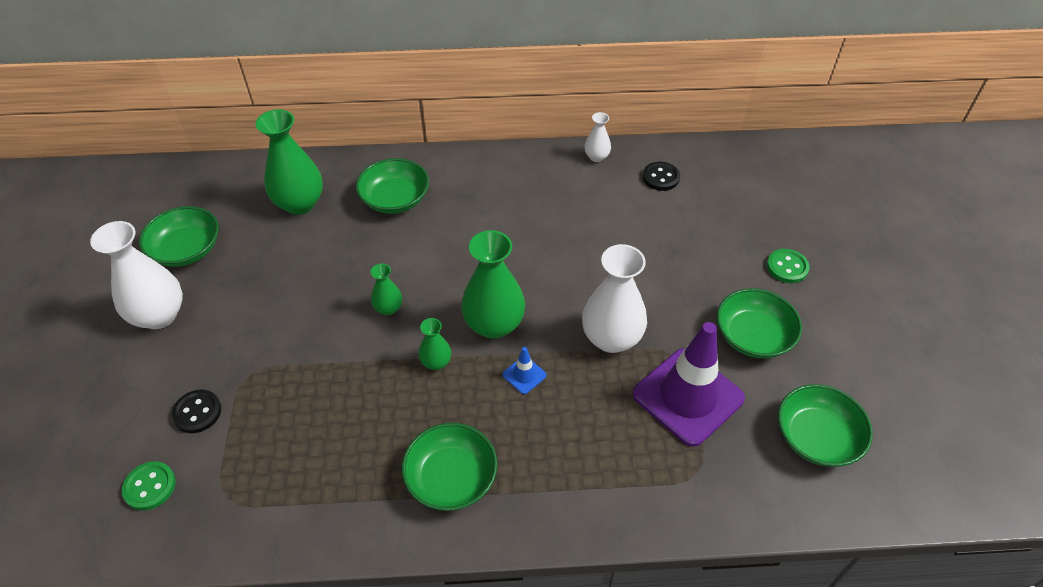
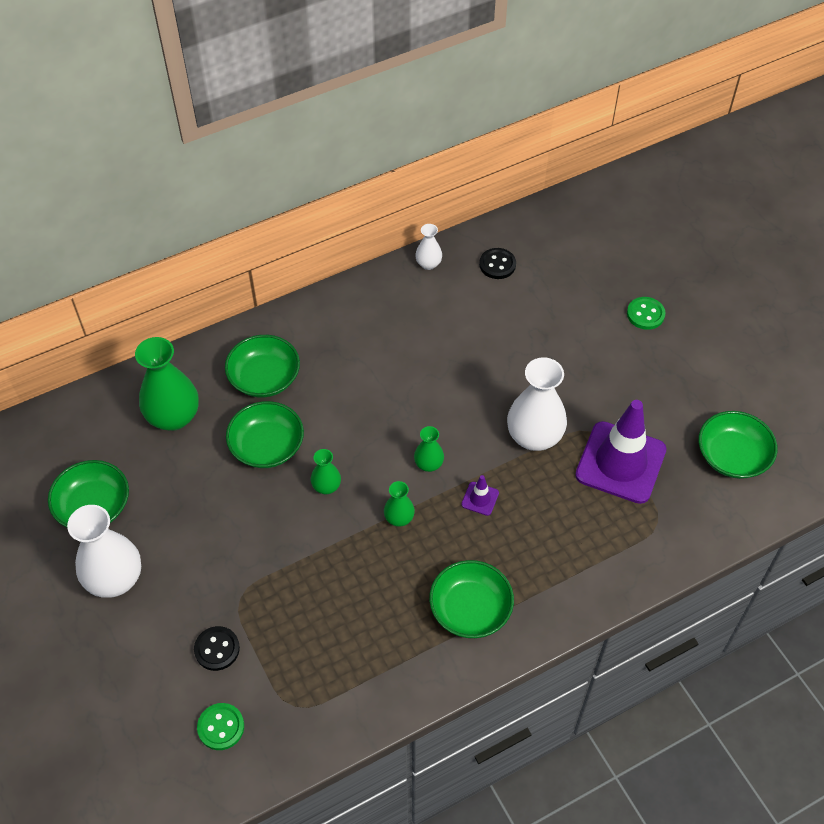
camera: 25 degrees left, 5 degrees up
green vase [461,230,525,339] -> green vase [414,426,444,472], size x0.50
blue traffic cone [503,347,546,394] -> purple traffic cone [461,475,499,516]
green bowl [717,288,802,358] -> green bowl moved to [226,401,304,468]

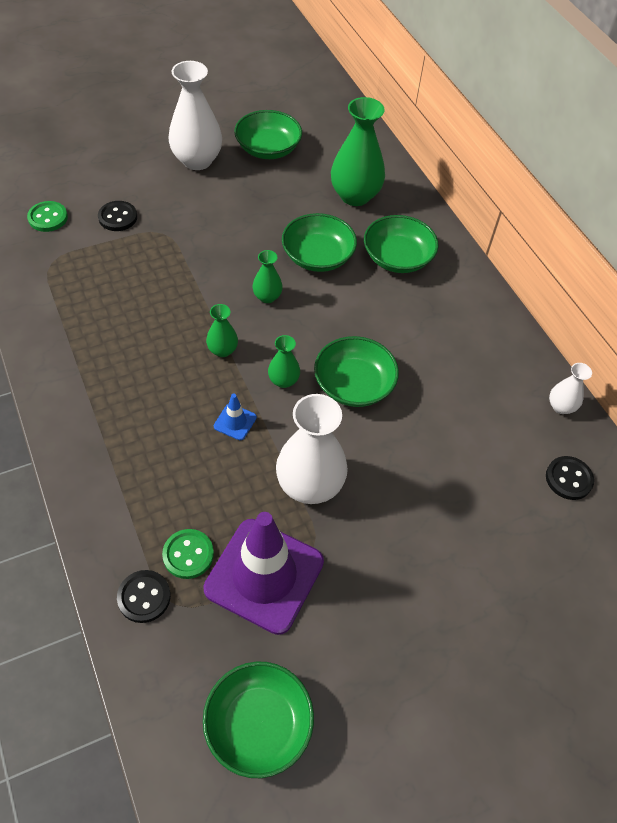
camera: 90 degrees right, 0 degrees up
green bowl [429,560,514,638] -> green bowl moved to [314,336,399,407]
purple traffic cone [461,475,499,516] -> blue traffic cone [214,394,257,440]
green button [627,297,665,330] -> green button moved to [162,529,214,579]
none -> black button [117,570,171,623]

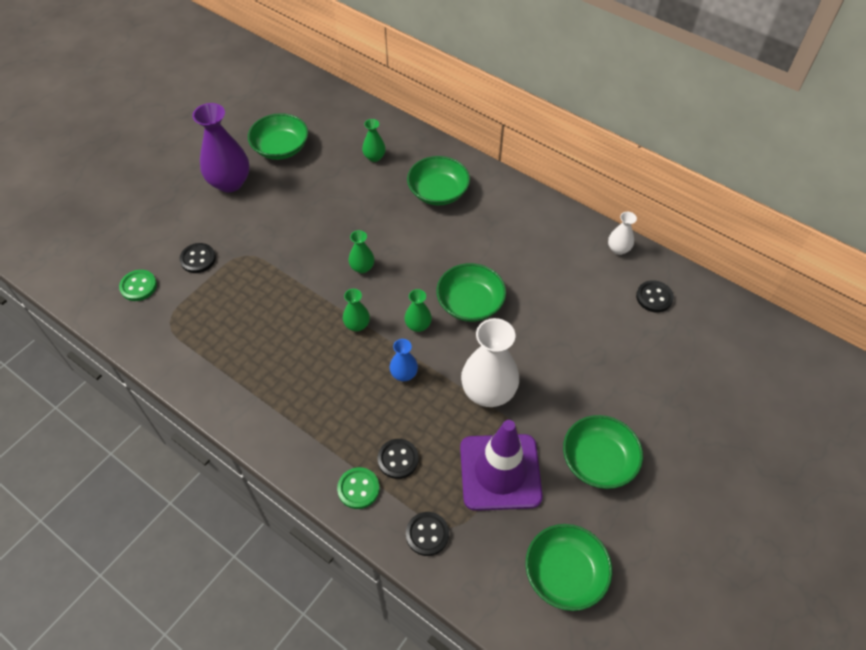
camera: 25 degrees left, 0 degrees up
green button [162,529,214,579] -> green button moved to [337,467,380,509]
white vase [168,61,222,170] -> purple vase [192,103,250,192]
blue traffic cone [214,394,257,440] -> blue vase [390,339,418,381]
green bowl [282,213,357,272] -> green bowl moved to [563,415,643,489]
green vase [331,97,385,206] -> green vase [362,119,386,162], size x0.50
none -> black button [378,439,419,479]

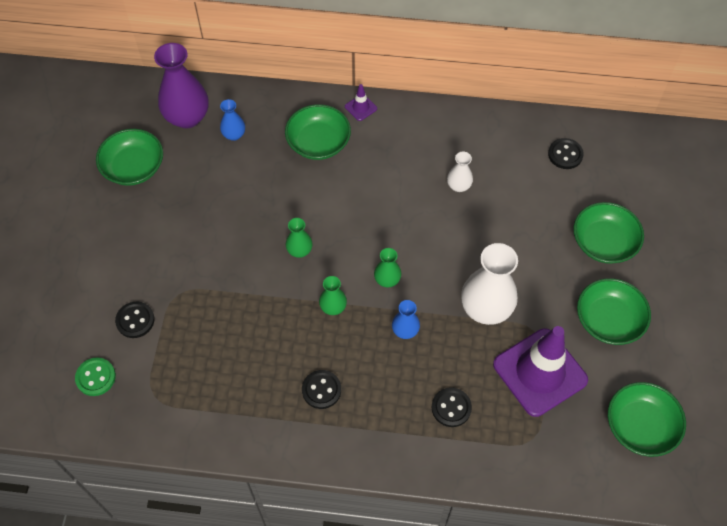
camera: 30 degrees left, 5 degrees up
purple vase [192,103,250,192] -> purple vase moved to [154,43,208,128]
green button [337,467,380,509] -> none
green vase [362,119,386,162] -> blue vase [220,99,245,141]
black button [406,512,449,556] -> black button moved to [302,370,341,409]
green bowl [436,263,506,322] -> green bowl moved to [573,202,644,264]
white vase [608,212,637,255] -> white vase moved to [447,152,473,192]
none -> purple traffic cone [345,84,377,121]

